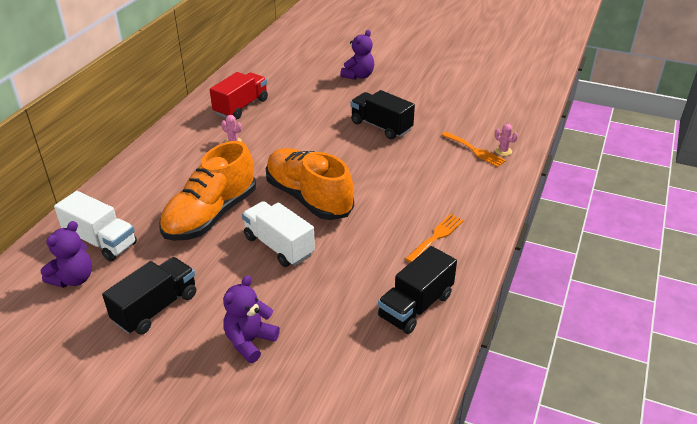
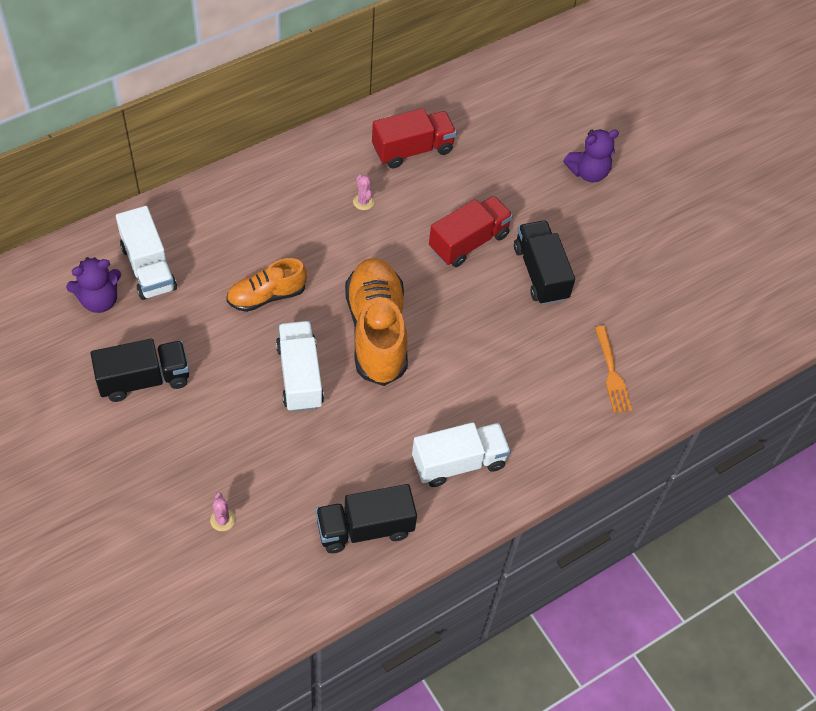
camera: 30 degrees right, 20 degrees up
orange shoe [159,141,256,241] -> orange shoe [226,258,307,312], size x0.58
purple teddy bear [223,275,280,363] -> none
orange fork [405,214,464,263] -> white truck [412,422,511,487]
pink cactus [495,124,518,156] -> pink cactus moved to [210,492,235,531]
none -> red truck [429,196,513,267]

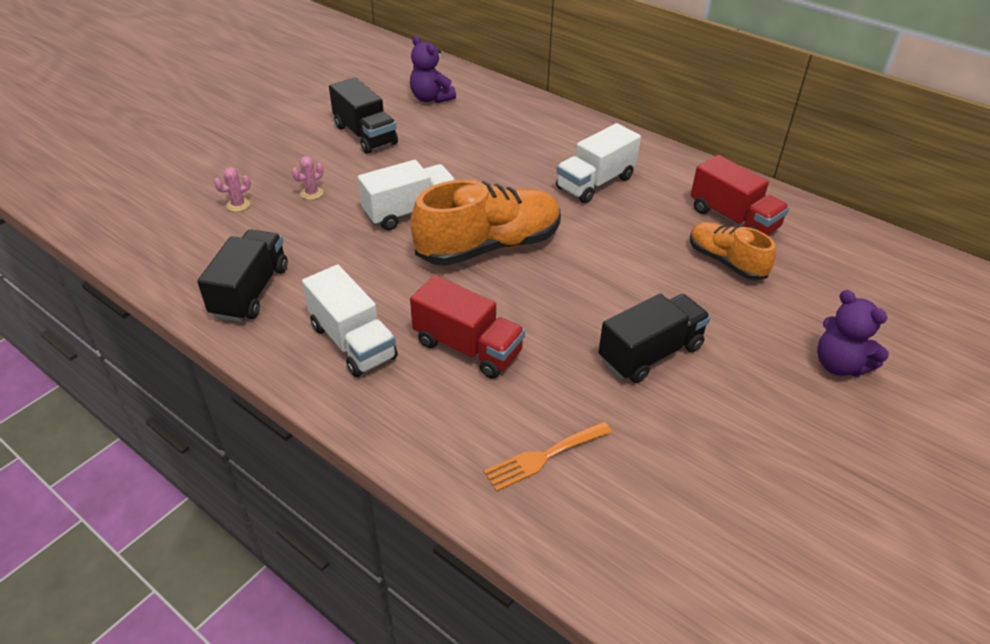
camera: 75 degrees right, 15 degrees down
white truck [116,206,177,300] -> white truck moved to [556,123,641,203]
orange shoe [226,258,307,312] -> orange shoe moved to [690,222,776,280]
black truck [316,484,417,553] -> black truck turned 45 degrees clockwise [197,229,288,322]
pink cactus [353,175,374,210] -> pink cactus moved to [292,156,324,200]
red truck [429,196,513,267] -> red truck moved to [410,275,525,379]

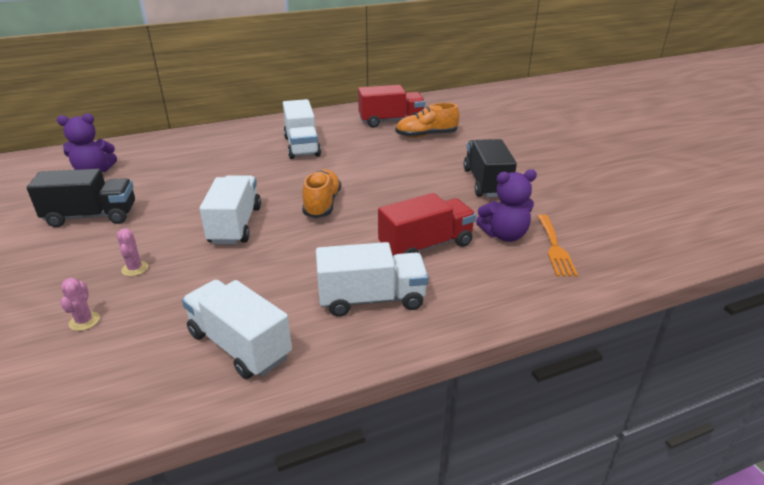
camera: 60 degrees left, 10 degrees down
black truck [197,229,288,322] -> white truck [182,280,292,379]
orange shoe [410,180,561,266] -> orange shoe [302,169,341,218], size x0.58
purple teddy bear [817,290,889,377] -> purple teddy bear moved to [476,169,537,242]

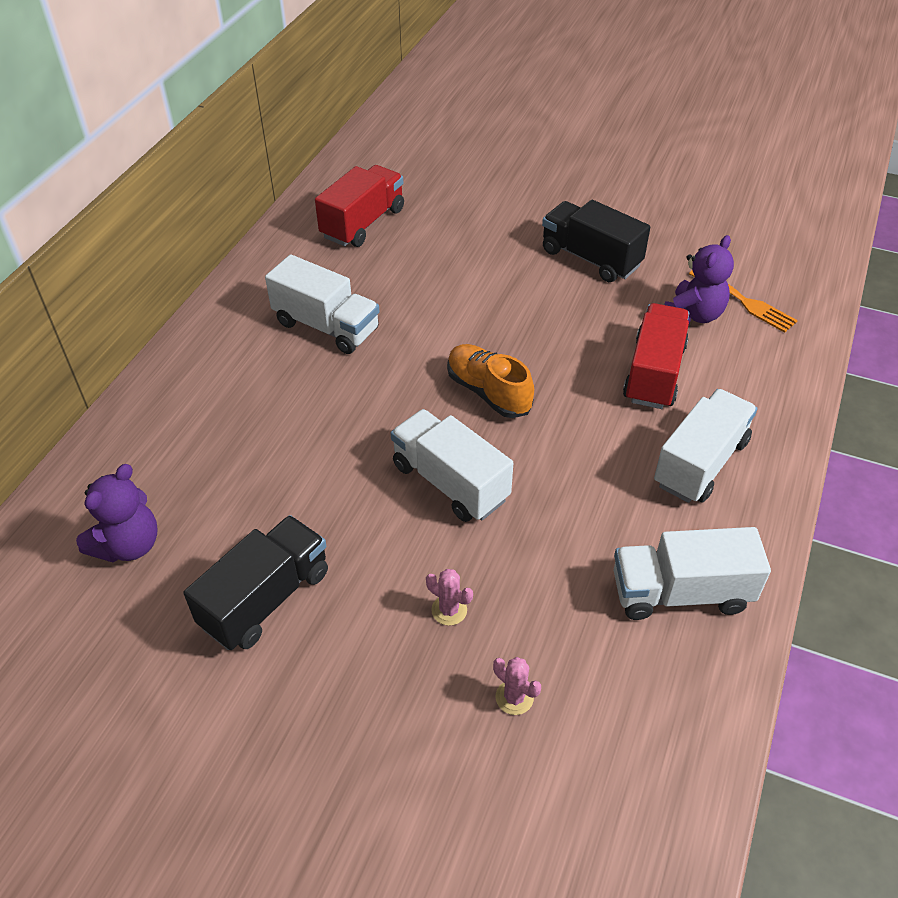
camera: 45 degrees left, 15 degrees up
orange shoe [396,103,460,138] -> none

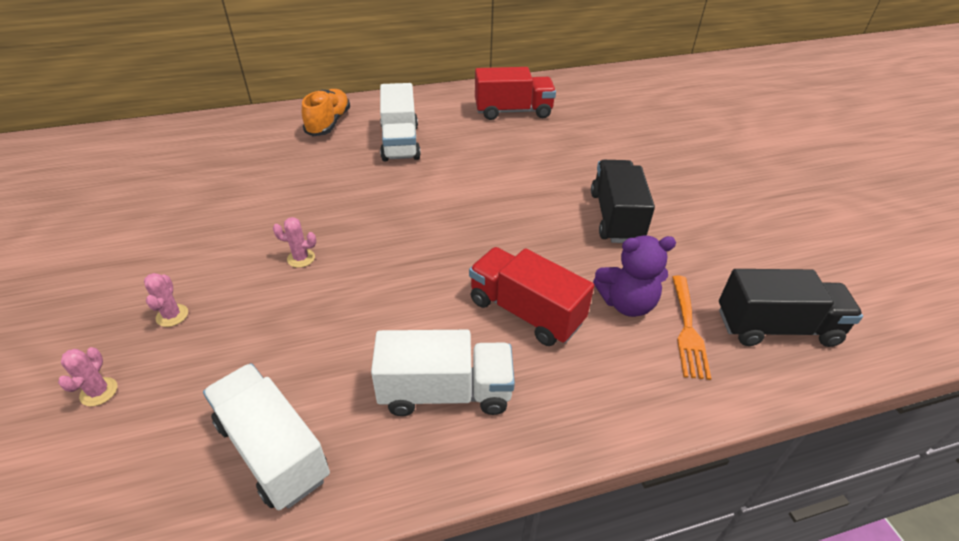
camera: 50 degrees right, 5 degrees down
purple teddy bear [76,464,157,562] -> none
black truck [184,515,328,650] -> black truck moved to [719,269,863,347]
white truck [391,409,513,522] -> pink cactus [273,217,316,268]
orange shoe [447,344,534,418] -> orange shoe moved to [302,89,350,136]
red truck [623,303,689,409] -> red truck turned 120 degrees counterclockwise [469,247,594,346]

